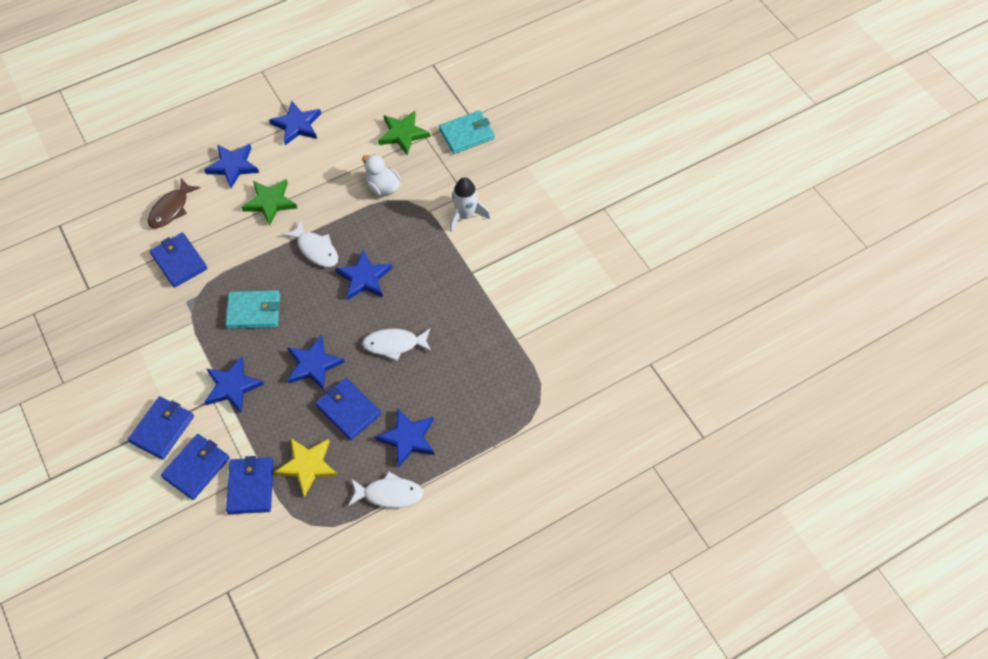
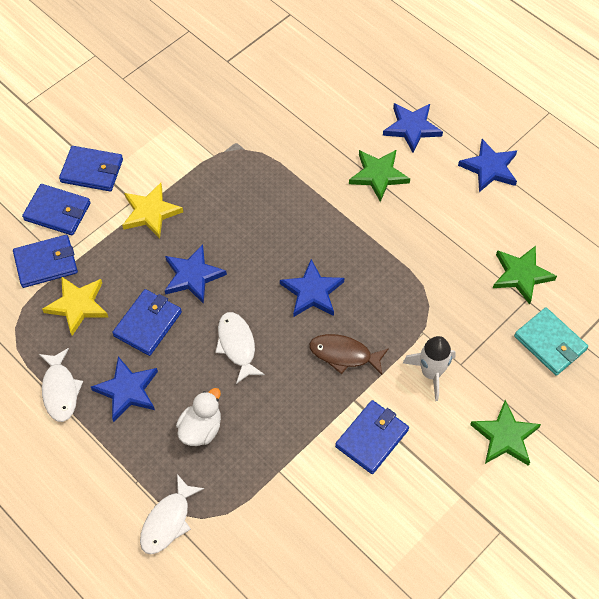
camera: 75 degrees right, 0 degrees up
brown fish [148,178,200,228] -> brown fish moved to [309,334,389,375]
blue wallet [150,233,207,288] -> blue wallet moved to [335,400,409,474]
blue star [204,356,264,412] -> yellow star [122,183,183,239]
turquoise wallet [225,290,280,329] -> none
white fish [283,221,338,267] -> white fish moved to [140,474,204,554]
white duck [362,154,401,196] -> white duck moved to [176,388,221,446]
none -> green star [470,400,541,466]

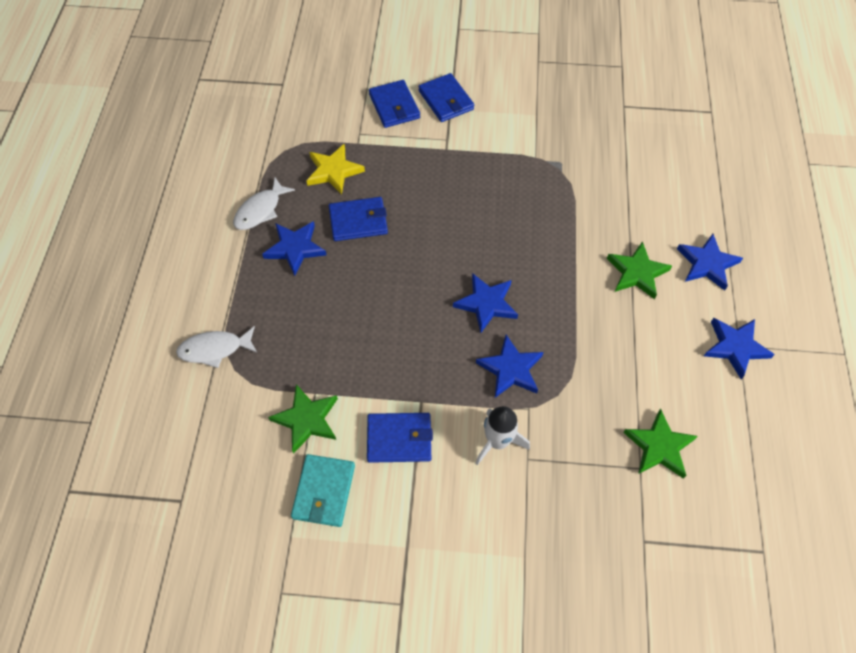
camera: 50 degrees right, 0 degrees up
blue wallet [13,235,78,288] -> none
yellow star [122,183,183,239] -> none
blue star [165,244,227,304] -> blue star moved to [476,335,543,398]
white duck [176,388,221,446] -> none
white fish [215,312,265,384] -> none
brown fish [309,334,389,375] -> none
green star [470,400,541,466] -> green star moved to [268,384,338,454]
turquoise wallet [514,307,588,376] -> turquoise wallet moved to [291,454,355,527]

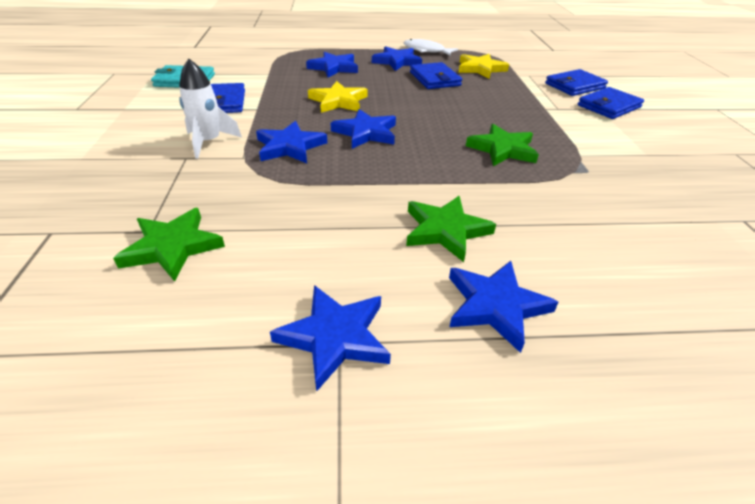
camera: 80 degrees right, 20 degrees down
white fish [176,326,257,368] -> none
green star [268,384,338,454] -> green star moved to [466,124,539,166]
none -> blue star [306,52,358,77]
none -> yellow star [308,81,368,113]

